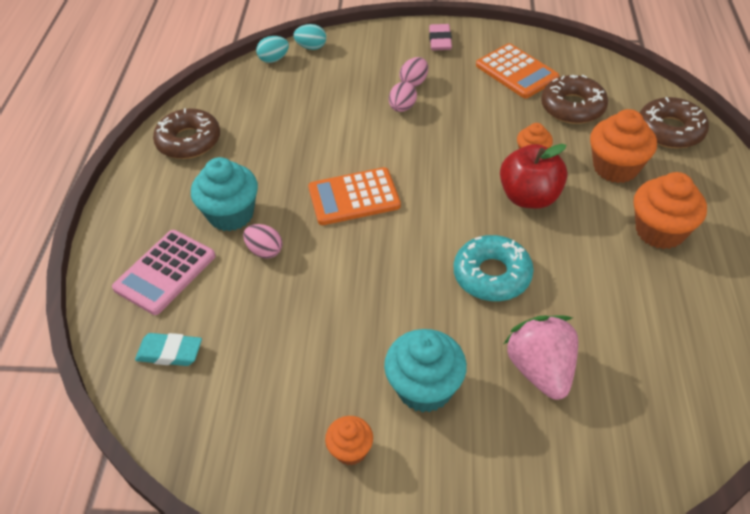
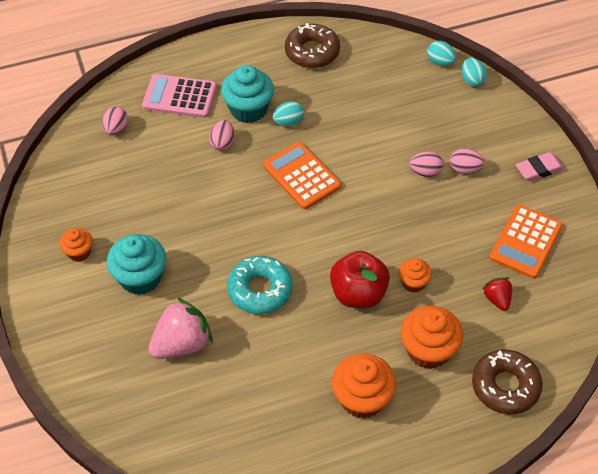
camera: 65 degrees right, 5 degrees up
turquoise eraser [135,333,202,366] -> pink egg [102,107,128,135]
brown donut [541,75,608,124] -> red strawberry [483,277,512,311]
none -> turquoise egg [273,101,304,127]

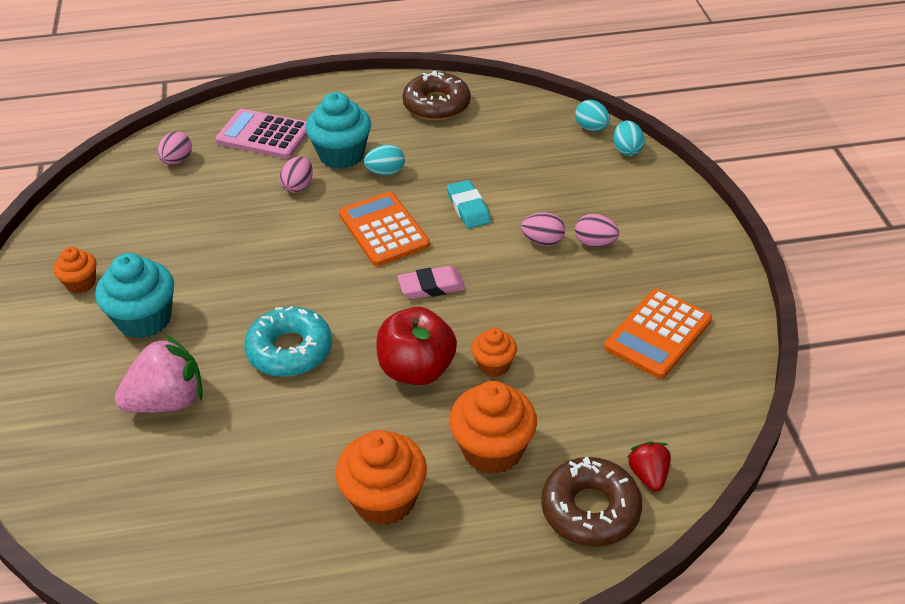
camera: 10 degrees right, 10 degrees down
red strawberry [483,277,512,311] -> red strawberry moved to [627,441,671,492]
pink eraser [516,152,564,181] -> pink eraser moved to [398,266,465,299]
none -> turquoise eraser [447,180,491,229]

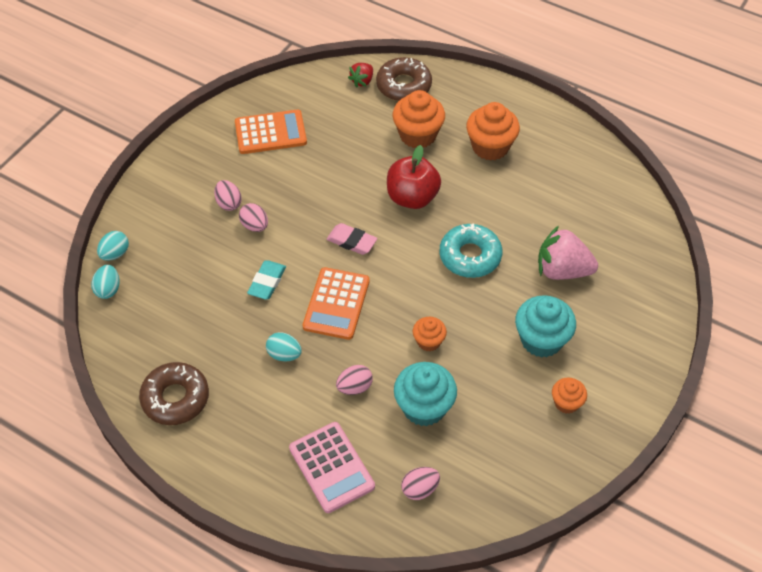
camera: 140 degrees left, 10 degrees up
turquoise cupcake [305,92,371,169] -> turquoise cupcake moved to [394,362,457,426]
orange cupcake [471,328,517,377] -> orange cupcake moved to [413,317,447,351]

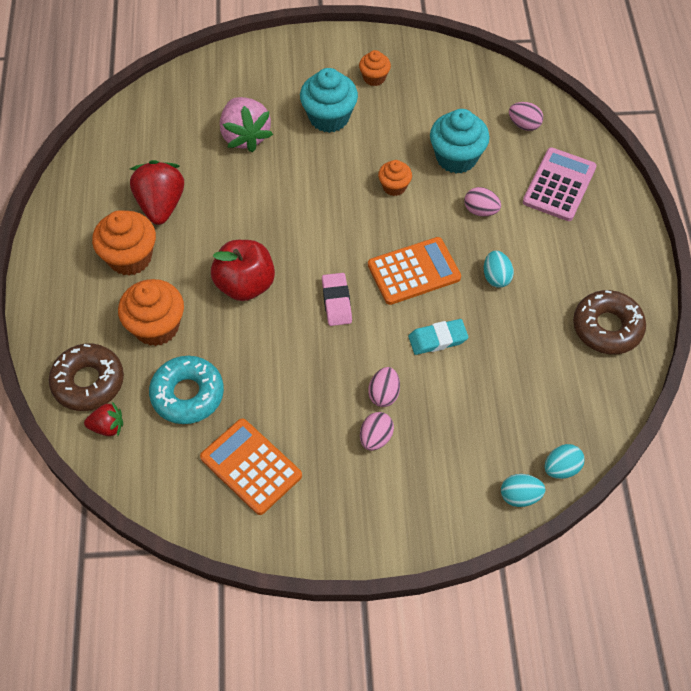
camera: 125 degrees left, 5 degrees up
turquoise donut [440,223,502,278] -> turquoise donut moved to [149,356,224,424]
none -> red strawberry [130,160,184,225]

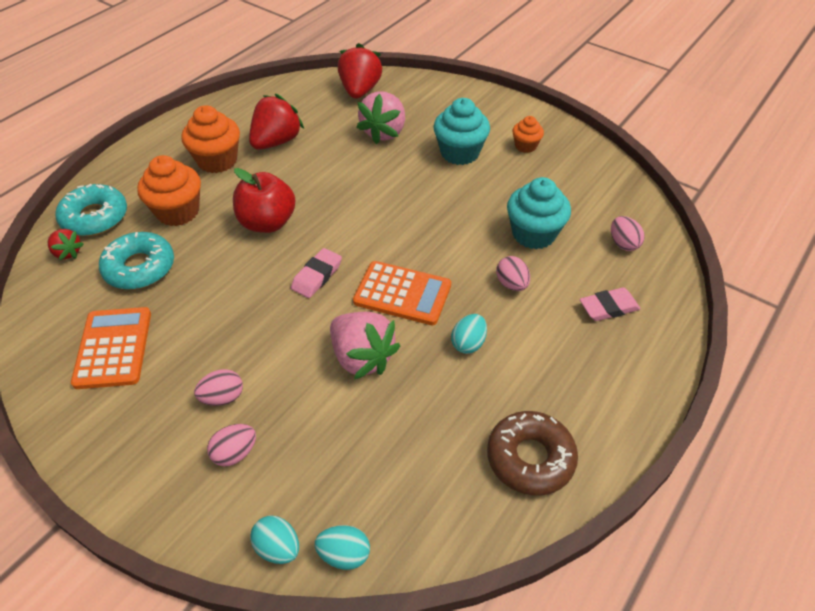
camera: 40 degrees right, 10 degrees down
brown donut [49,344,124,411] -> turquoise donut [55,184,127,236]
pink egg [368,367,400,407] -> pink egg moved to [207,424,256,466]
orange cupcake [378,160,412,196] -> none
turquoise eraser [408,319,468,355] -> pink strawberry [330,312,400,379]
pink calculator [523,147,597,221] -> pink eraser [580,287,641,321]
none -> red strawberry [338,43,383,99]

